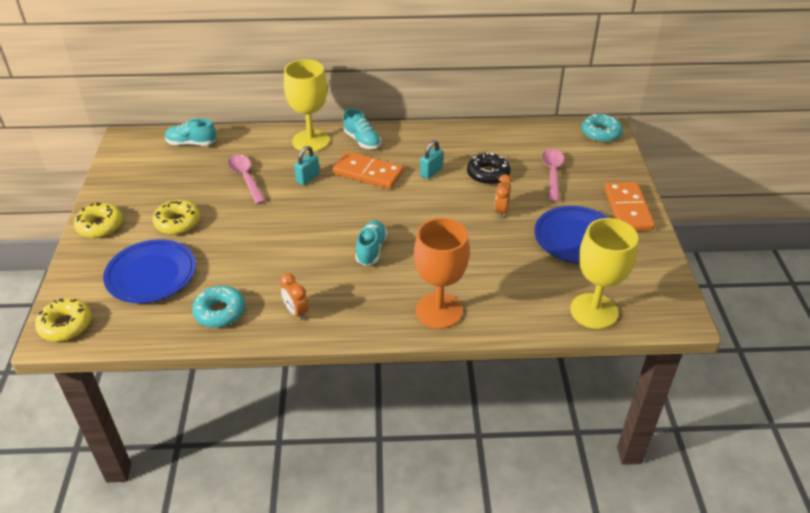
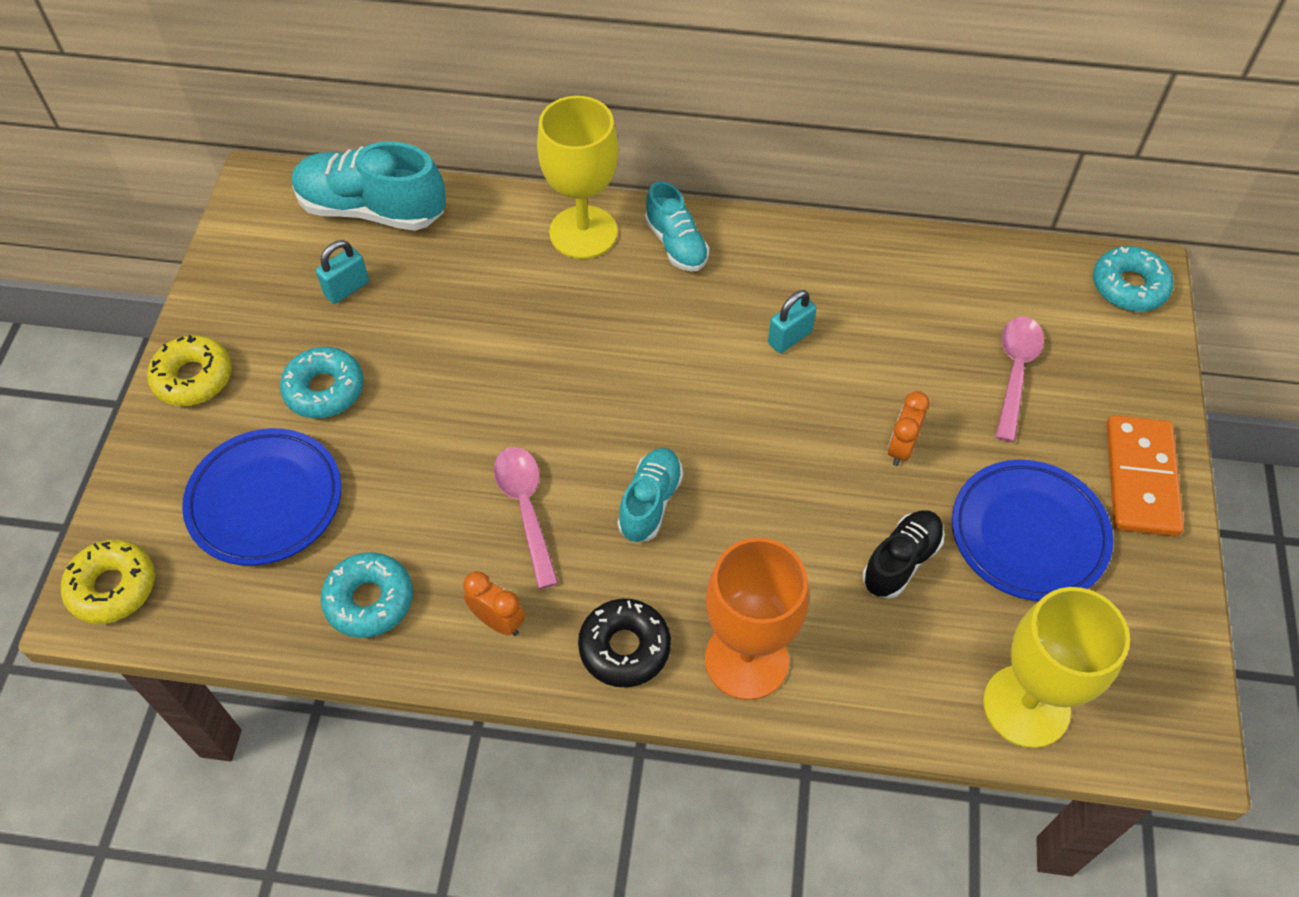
camera: 10 degrees right, 15 degrees up
yellow donut [152,200,200,235] -> turquoise donut [280,347,364,418]
turquoise shoe [165,118,216,145] -> turquoise shoe [292,142,446,231], size x1.69
pink spoon [228,155,266,205] -> pink spoon moved to [494,447,558,589]
orange clock [280,273,309,320] -> orange clock turned 150 degrees clockwise [463,571,525,636]
turquoise padlock [294,146,320,185] -> turquoise padlock moved to [316,240,369,304]
orange domino [333,151,404,189] -> none
black donut [467,152,510,185] -> black donut moved to [578,599,671,687]
none -> black shoe [862,510,945,599]

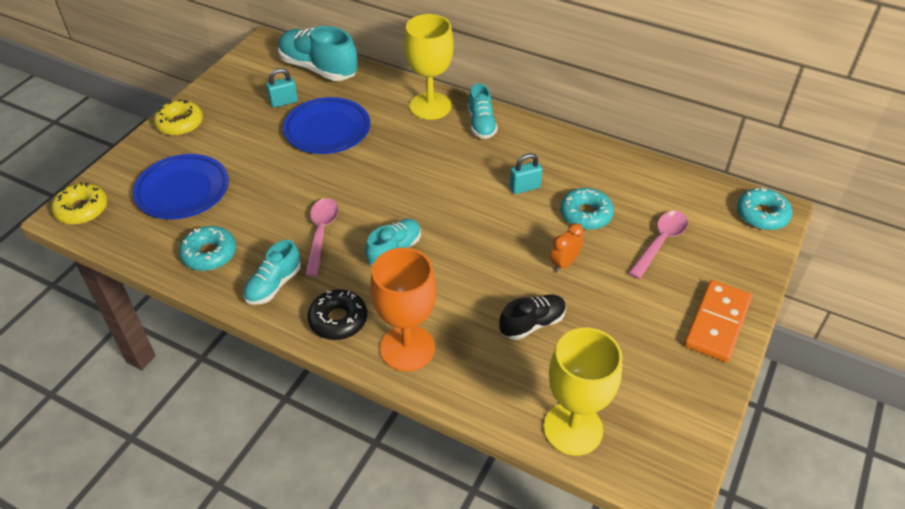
camera: 20 degrees right, 10 degrees down
turquoise donut [280,347,364,418] -> turquoise donut moved to [560,188,614,230]
orange clock [463,571,525,636] -> turquoise shoe [243,240,301,305]
blue plate [952,460,1113,601] -> blue plate moved to [283,97,370,154]

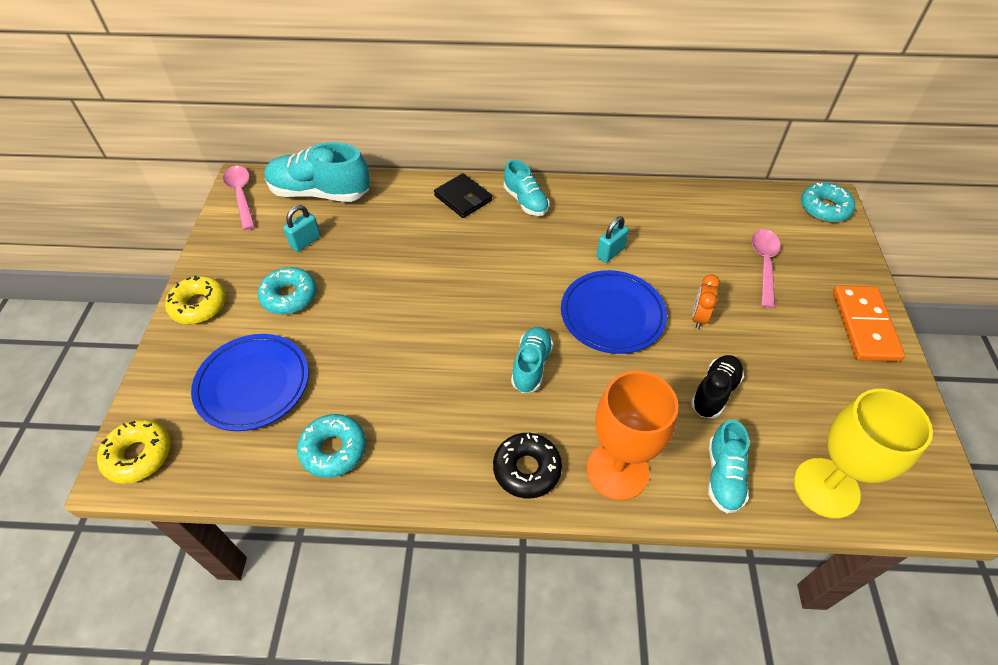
camera: 25 degrees left, 5 degrees up
turquoise shoe [243,240,301,305] -> turquoise shoe moved to [708,419,749,514]
blue plate [283,97,370,154] -> blue plate moved to [561,270,667,354]
pink spoon [305,198,338,276] -> pink spoon moved to [223,166,255,230]
yellow goblet [404,14,453,120] -> black wallet [434,173,492,218]
turquoise donut [560,188,614,230] -> turquoise donut moved to [258,267,317,315]

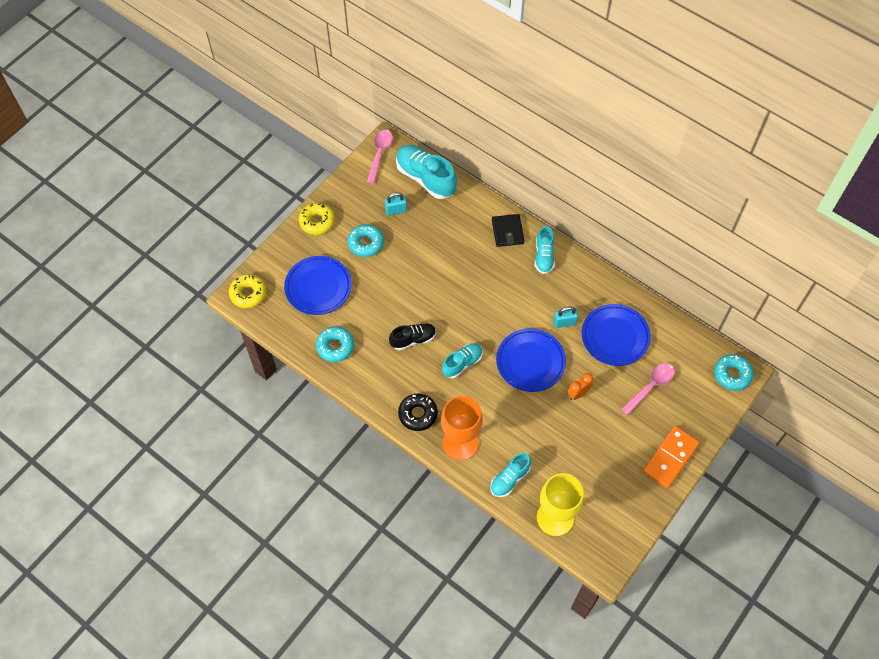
camera: 35 degrees right, 10 degrees up
black shoe [691,355,744,418] -> black shoe moved to [389,323,436,351]
none -> blue plate [582,304,651,366]

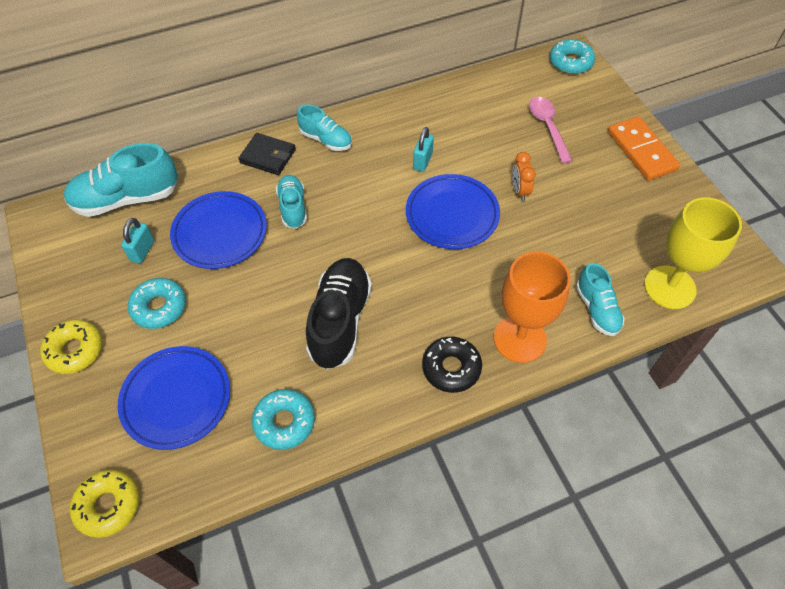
camera: 60 degrees left, 5 degrees down
pink spoon [367,130,393,184] -> none
black shoe [389,323,436,351] -> black shoe [306,258,372,369], size x1.69
turquoise shoe [442,343,483,378] -> turquoise shoe moved to [276,175,307,229]
blue plate [582,304,651,366] -> blue plate moved to [170,191,267,269]

